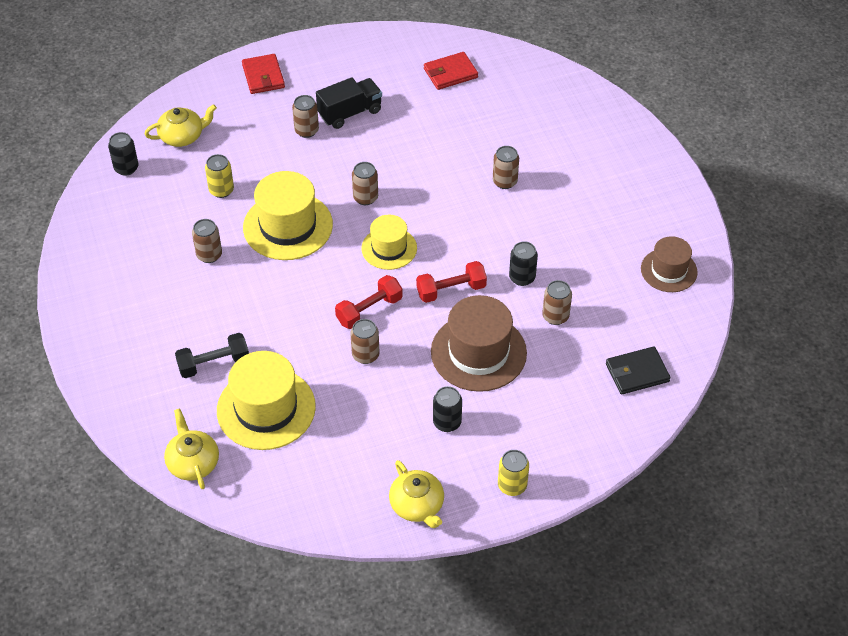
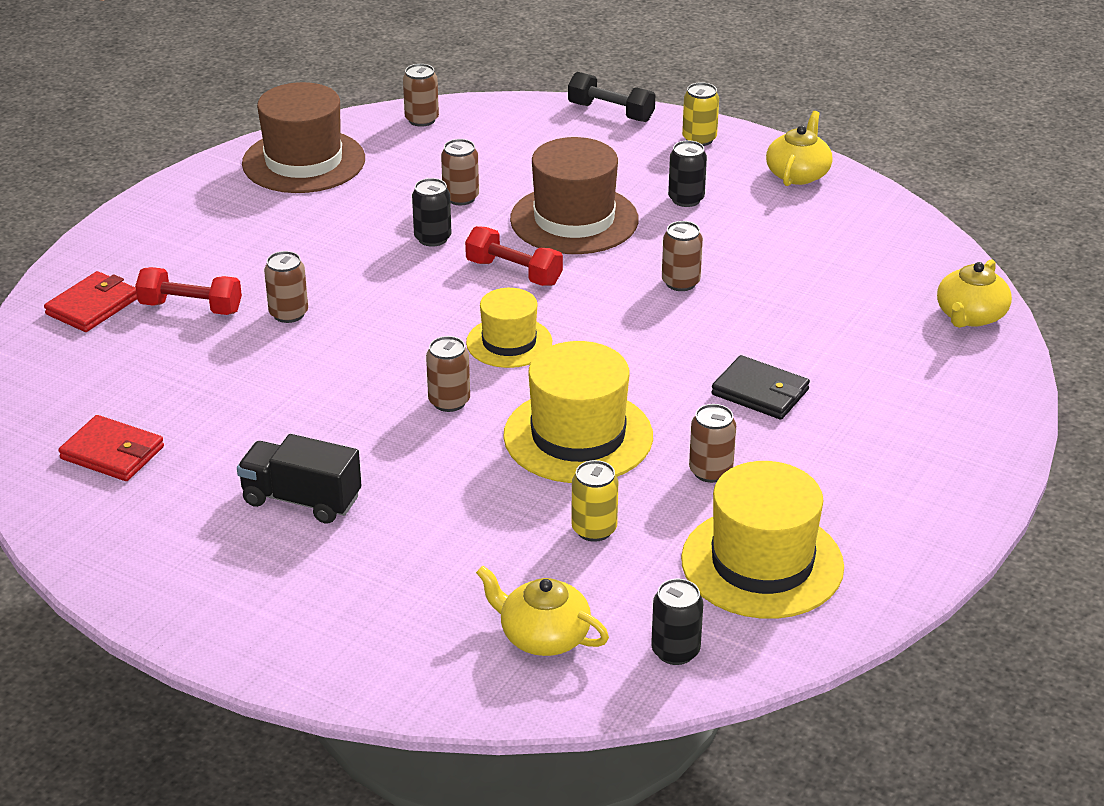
camera: 130 degrees left, 15 degrees down
black dumbbell [175,333,249,378] -> black dumbbell moved to [568,72,655,122]
yellow hat [217,351,316,450] -> yellow hat moved to [681,461,844,619]
red wallet [242,54,285,94] -> red wallet moved to [44,271,137,332]
brown can [292,95,319,138] -> brown can moved to [403,64,439,127]
red dumbbell [335,275,402,329] -> red dumbbell moved to [135,267,242,315]
black wallet [606,346,671,395] -> black wallet moved to [711,355,810,420]
brown hat [641,236,698,292] -> brown hat [242,82,365,193], size x1.63

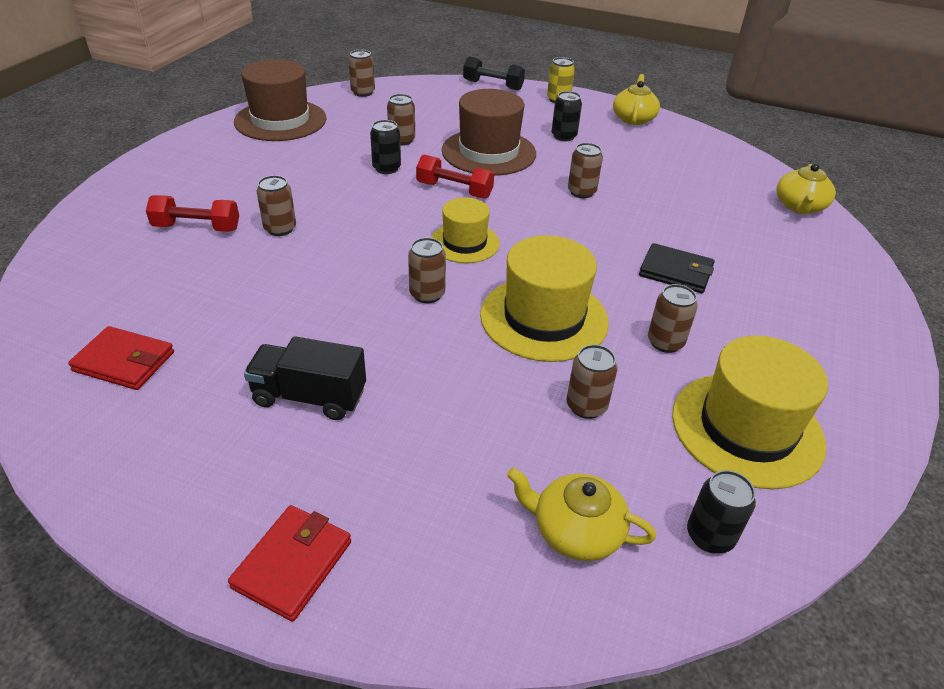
camera: 10 degrees left, 5 degrees up
red wallet [44,271,137,332] -> red wallet moved to [228,505,351,622]
yellow can [571,460,618,542] -> brown can [566,345,617,419]

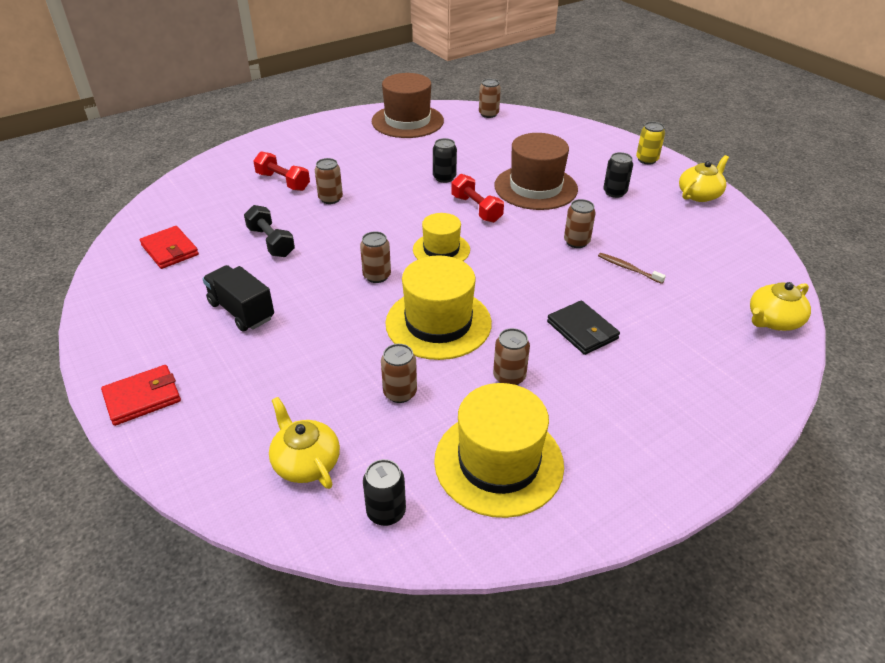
camera: 35 degrees right, 0 degrees up
brown can [387,94,415,146] -> none
black dumbbell [463,56,525,90] -> black dumbbell moved to [244,205,295,257]
none -> brown toothbrush [598,253,666,284]

